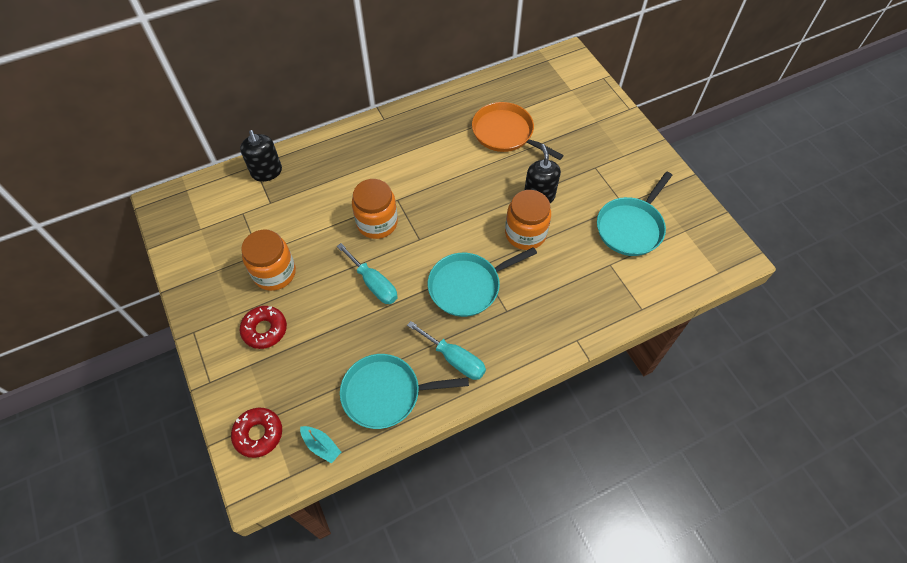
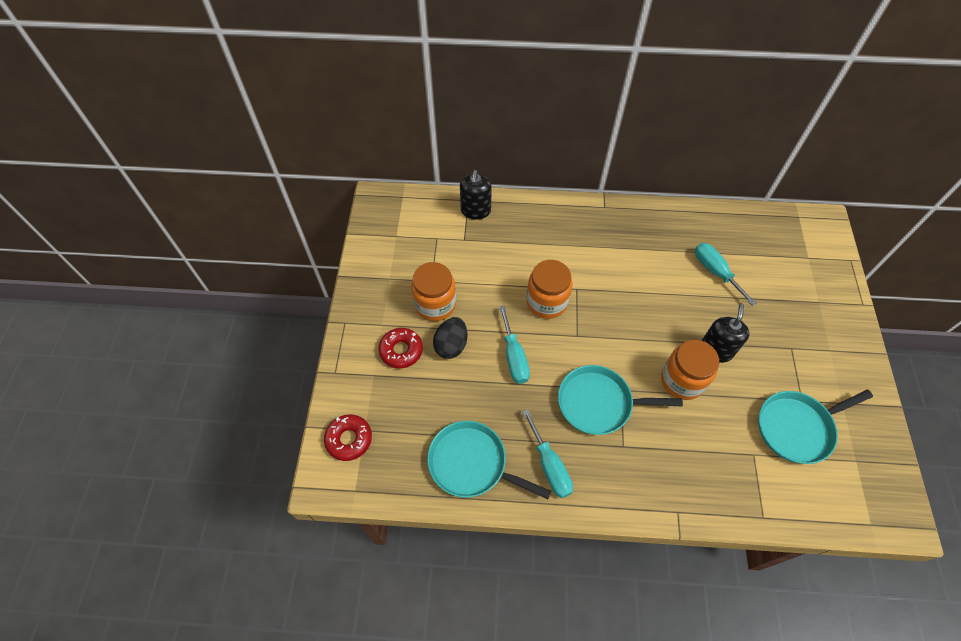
camera: 30 degrees right, 0 degrees up
turquoise boat [300,426,341,464] -> none
orange pan [472,102,564,160] -> turquoise screwdriver [695,243,757,306]
none -> black egg [433,317,467,359]

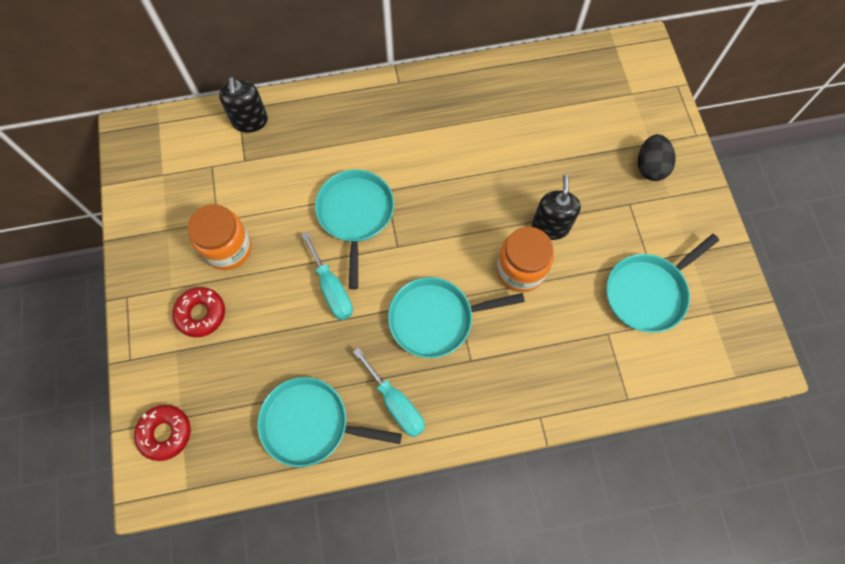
camera: 15 degrees left, 10 degrees up
black egg [433,317,467,359] -> black egg moved to [638,134,676,181]
orange jar [526,260,572,319] -> turquoise pan [315,169,394,289]
turquoise screwdriver [695,243,757,306] -> none

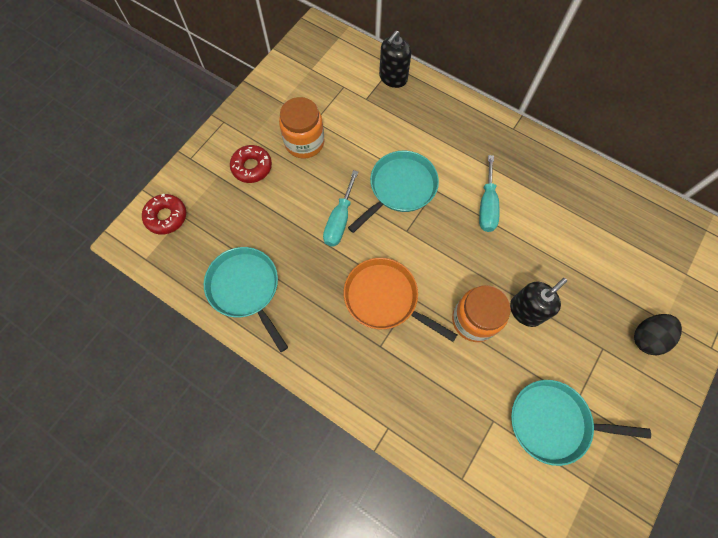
camera: 45 degrees right, 0 degrees up
turquoise screwdriver [353,347,425,437] -> turquoise screwdriver moved to [479,155,499,232]
turquoise pan [388,277,525,358] -> orange pan [344,258,457,342]

